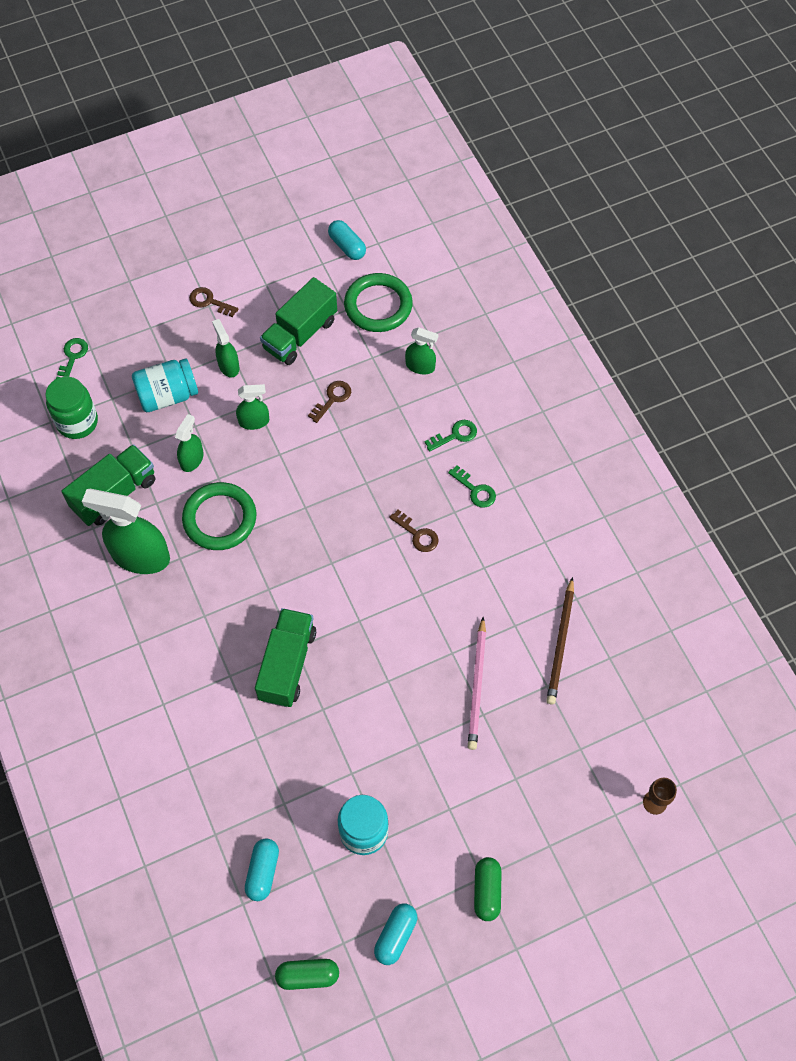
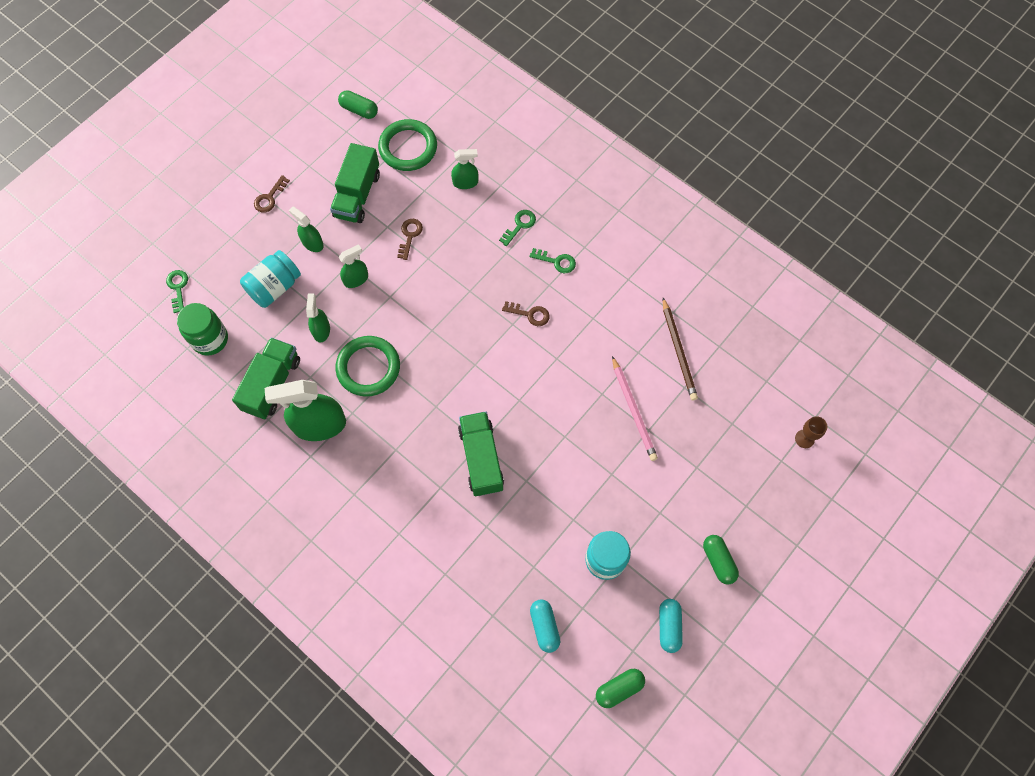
camera: 25 degrees left, 5 degrees up
brown key [189,287,239,317] -> brown key turned 60 degrees counterclockwise [254,175,290,213]
turquoise capsule [328,220,366,260] -> green capsule [338,90,378,119]

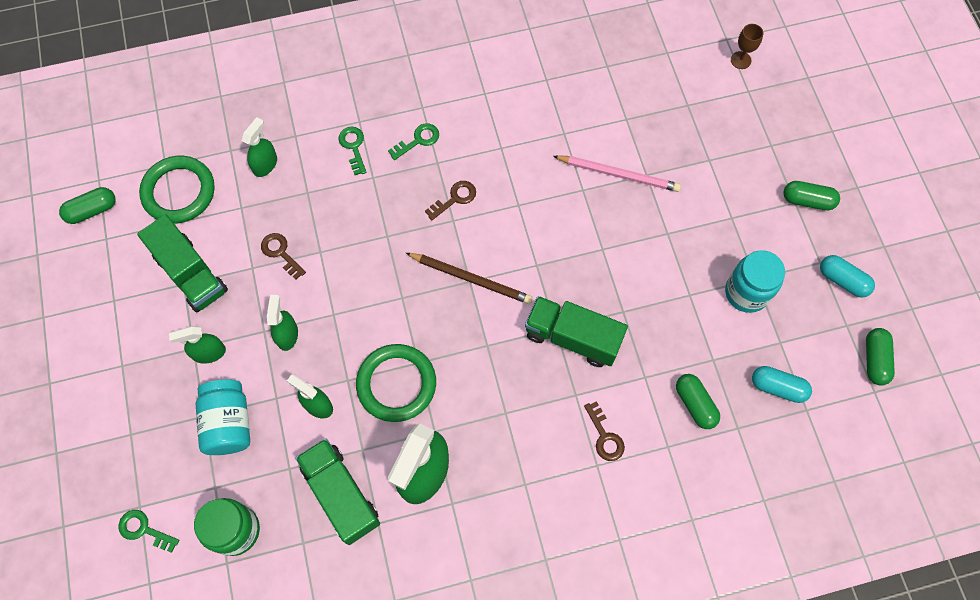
camera: 55 degrees left, 0 degrees up
brown key [254,175,290,213] -> brown key moved to [584,401,625,461]
brown pencil [663,298,698,401] -> brown pencil moved to [406,253,533,304]
none -> green capsule [676,374,720,429]

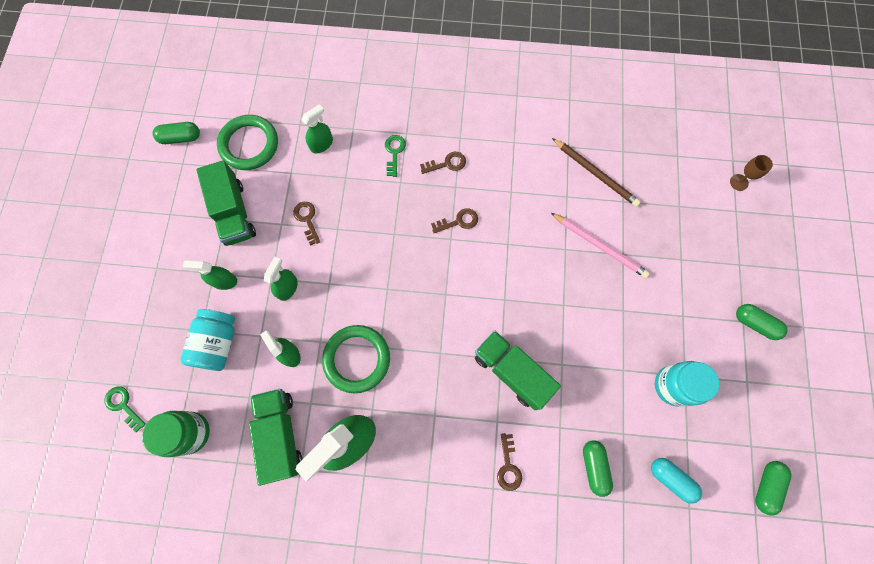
camera: 20 degrees right, 5 degrees up
green key [388,123,439,160] -> brown key [420,152,466,174]
brown pencil [406,253,533,304] -> brown pencil moved to [552,138,641,207]
turquoise capsule [820,255,875,298] -> none

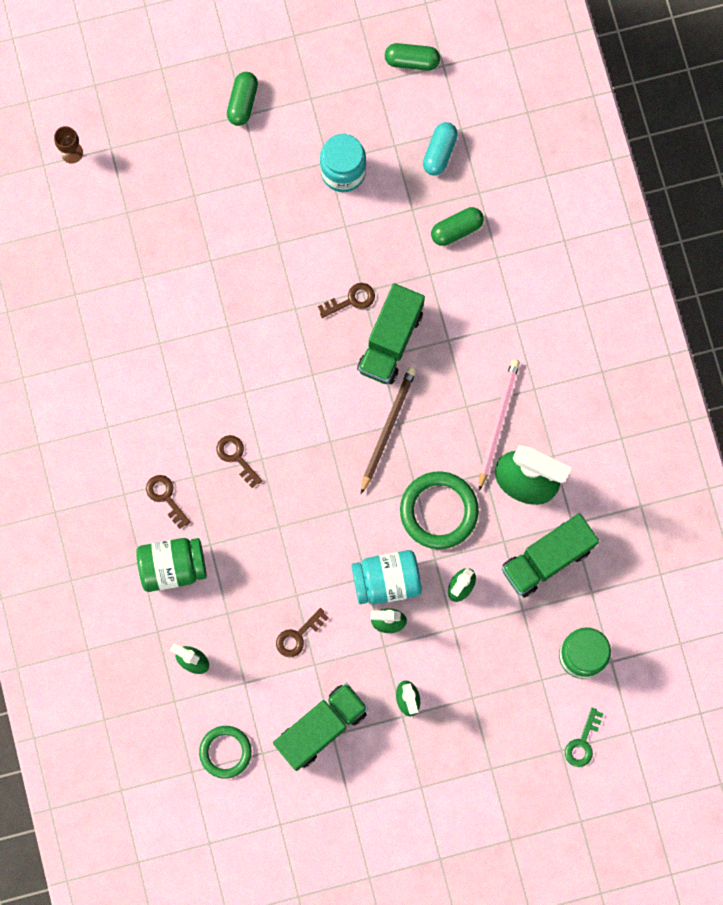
camera: 110 degrees left, 5 degrees up
green capsule [153,122,200,144] -> none
turquoise jar [181,309,235,371] -> turquoise jar moved to [352,550,422,604]
green ring [217,115,278,170] -> green ring [199,726,252,779], size x0.66
green key [385,135,406,177] -> green jar [136,538,207,592]
brown key [497,433,522,491] -> brown key moved to [318,283,375,318]
pink pencil [551,213,650,278] -> pink pencil moved to [479,359,520,491]
brown pencil [552,138,641,207] -> brown pencil moved to [361,367,416,494]

